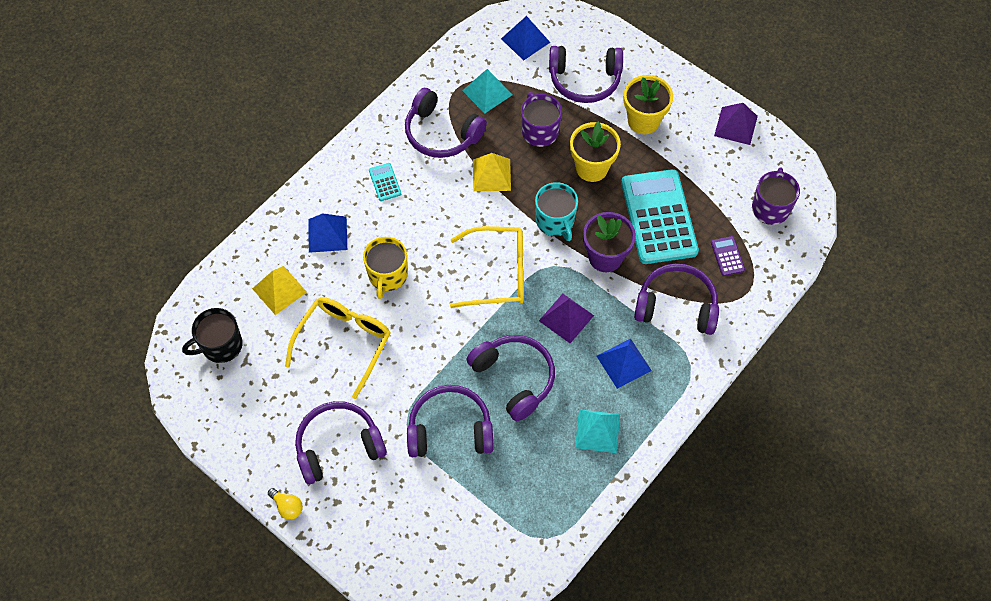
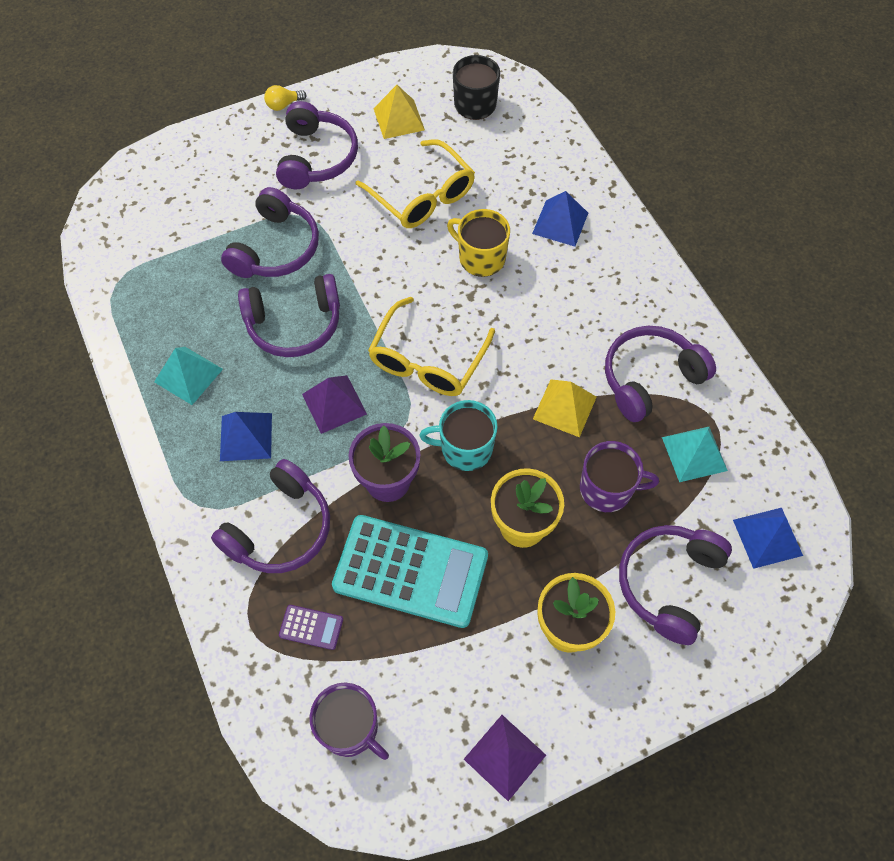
camera: 115 degrees right, 0 degrees up
yellow pyramid [252,266,307,315] -> yellow pyramid moved to [373,85,425,139]
turquoise calculator [369,163,401,201] -> none

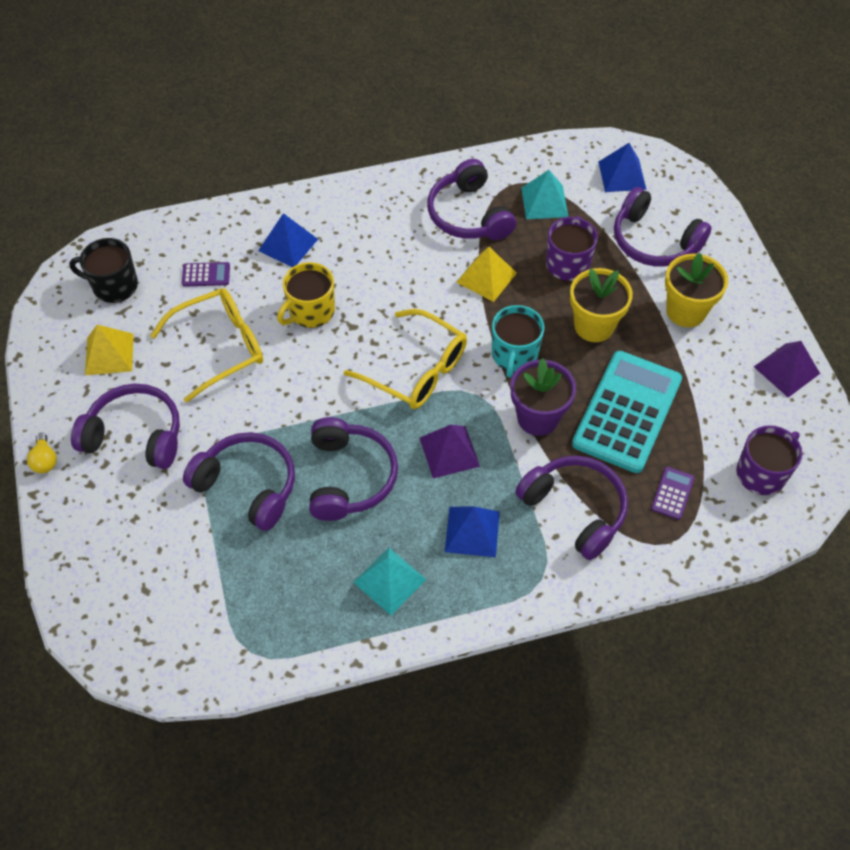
camera: 80 degrees left, 5 degrees down
none -> purple calculator [182,262,230,287]

